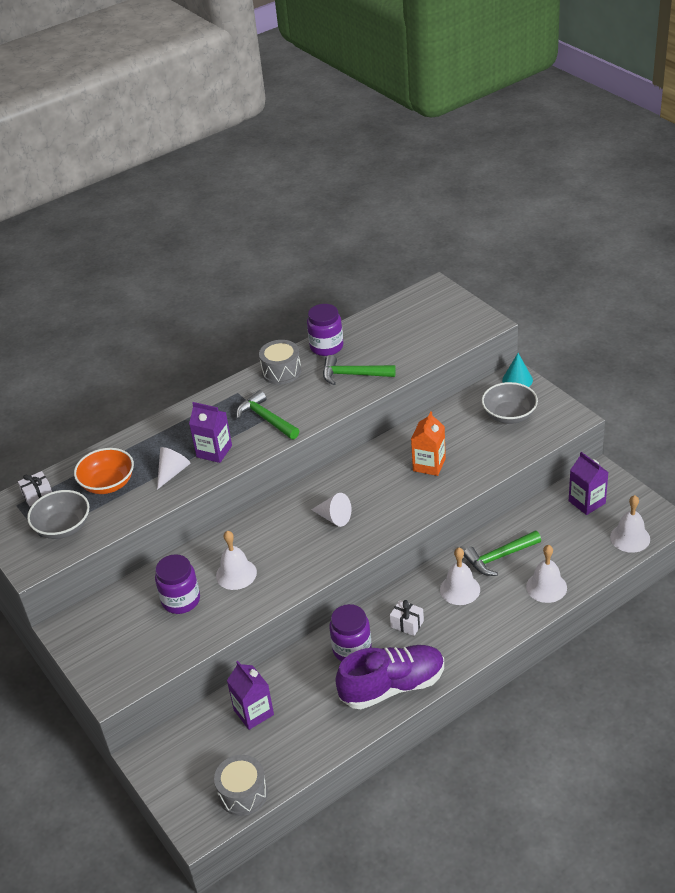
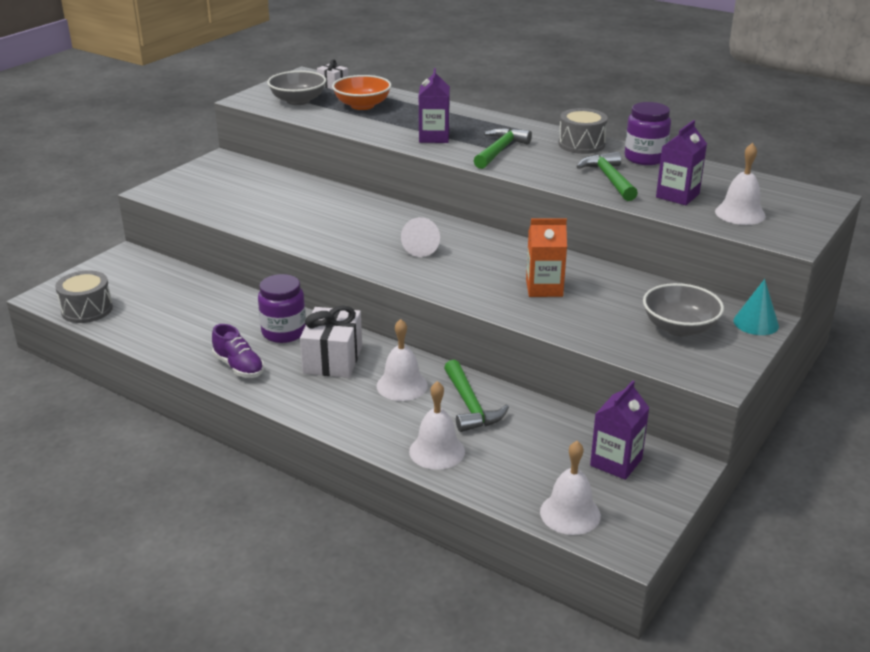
camera: 65 degrees right, 10 degrees down
purple jar [155,554,200,614] -> none
white cone [157,447,190,490] -> none
white bell [216,531,257,590] -> white bell moved to [715,143,766,225]
purple carton [227,661,274,730] -> purple carton moved to [656,120,707,205]
purple shoe [335,645,444,709] -> purple shoe [212,324,264,378], size x0.56
white gift [390,600,424,636] -> white gift [300,306,362,378], size x1.83
green hammer [464,531,541,576] -> green hammer turned 150 degrees counterclockwise [444,360,509,432]

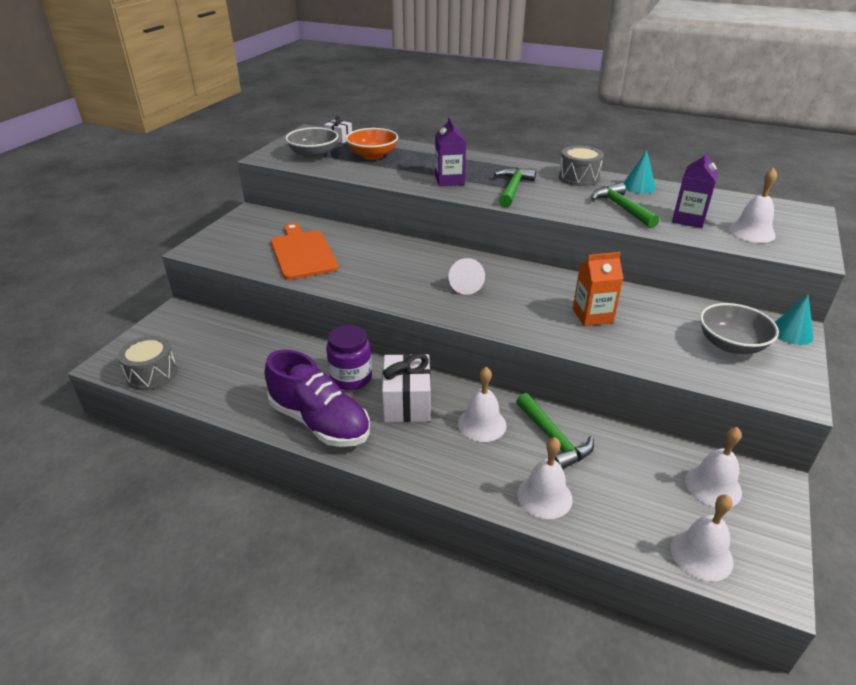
camera: 10 degrees left, 5 degrees up
purple shoe [212,324,264,378] -> purple shoe [265,349,370,447], size x1.80
purple carton [590,380,649,480] -> white bell [685,427,742,507]
purple jar [625,102,671,165] -> turquoise cone [624,150,656,194]
none -> orange cutting board [271,223,339,280]

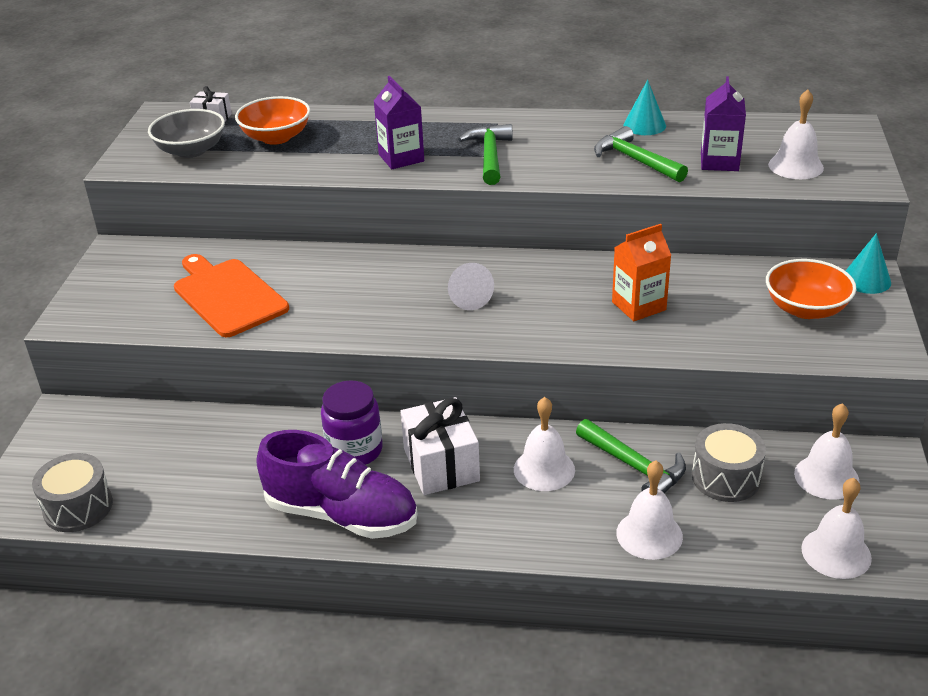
camera: 15 degrees left, 0 degrees up
grey drum [559,146,604,186] -> grey drum moved to [692,423,766,502]
grey bowl [700,303,779,354] -> orange bowl [766,259,857,319]

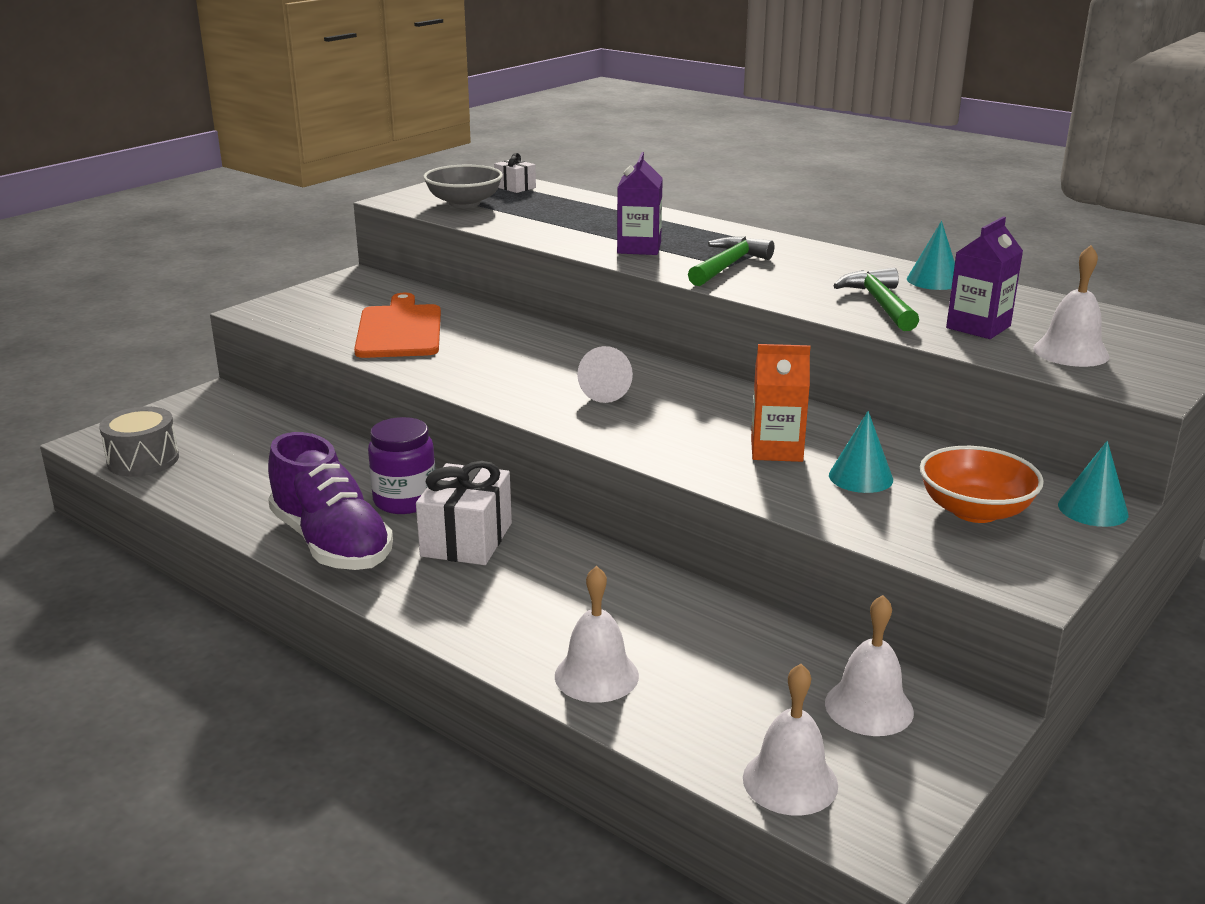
camera: 30 degrees right, 10 degrees down
orange bowl [235,96,310,145] -> none
white bell [514,397,575,491] -> none
green hammer [576,419,686,494] -> none
grey drum [692,423,766,502] -> none
none -> turquoise cone [829,411,893,493]

